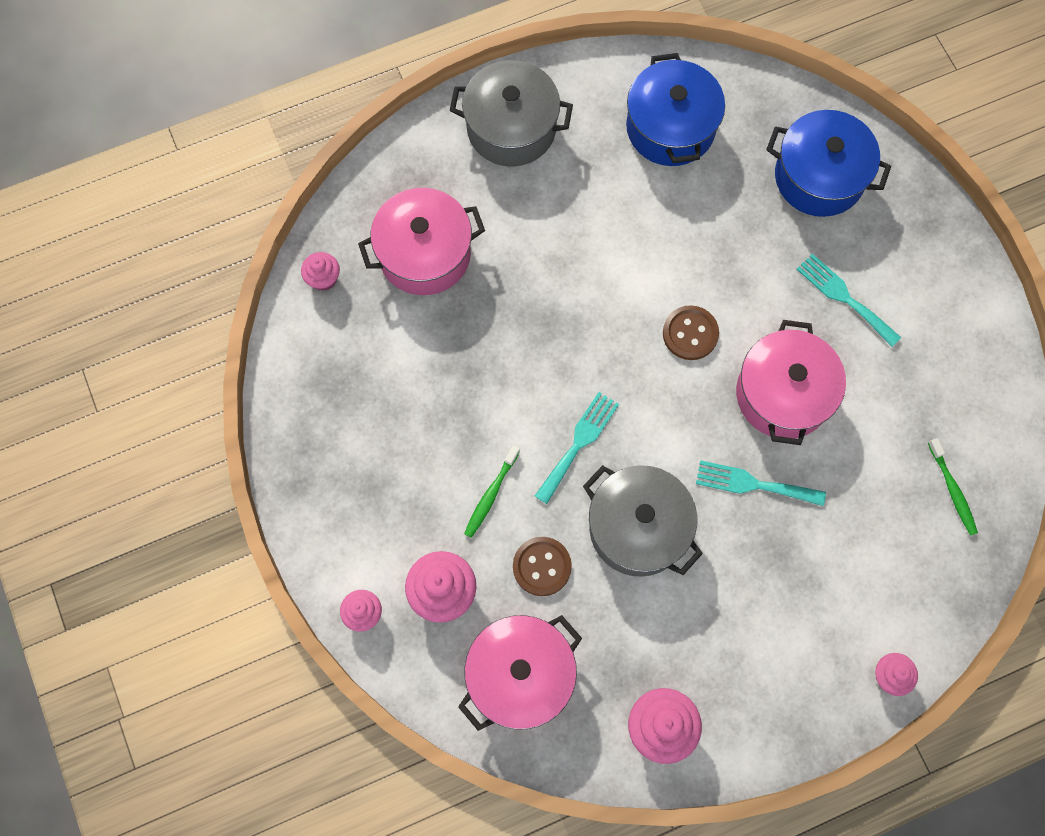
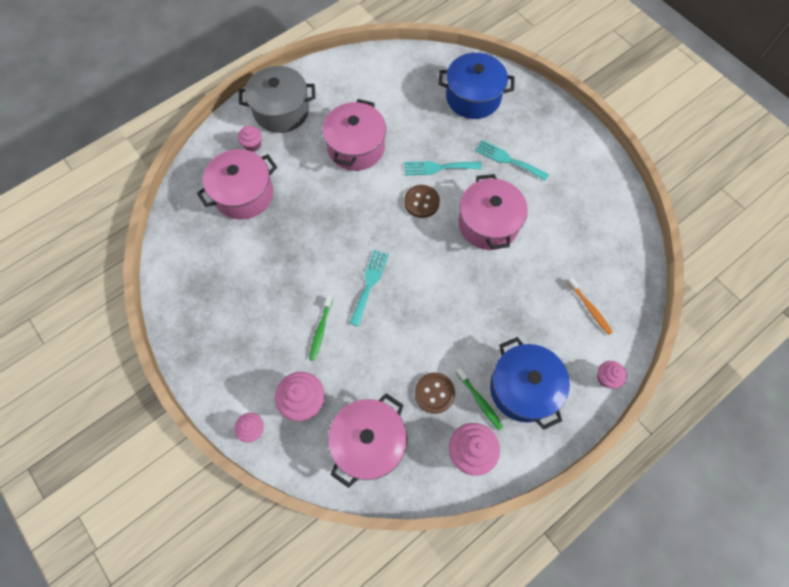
camera: 15 degrees left, 5 degrees down
pink cupcake [301,252,340,291] -> pink cupcake moved to [238,126,262,152]
brown button [513,537,572,596] -> brown button moved to [415,373,455,414]
grey pot [583,465,703,577] -> none
blue pot [626,53,725,166] -> blue pot moved to [490,337,570,430]
turquoise fork [696,460,826,506] -> turquoise fork moved to [404,161,481,175]
green toothbrush [928,438,978,536] -> green toothbrush moved to [456,368,503,431]
none -> pink pot [322,99,386,171]
none -> orange toothbrush [567,277,613,335]

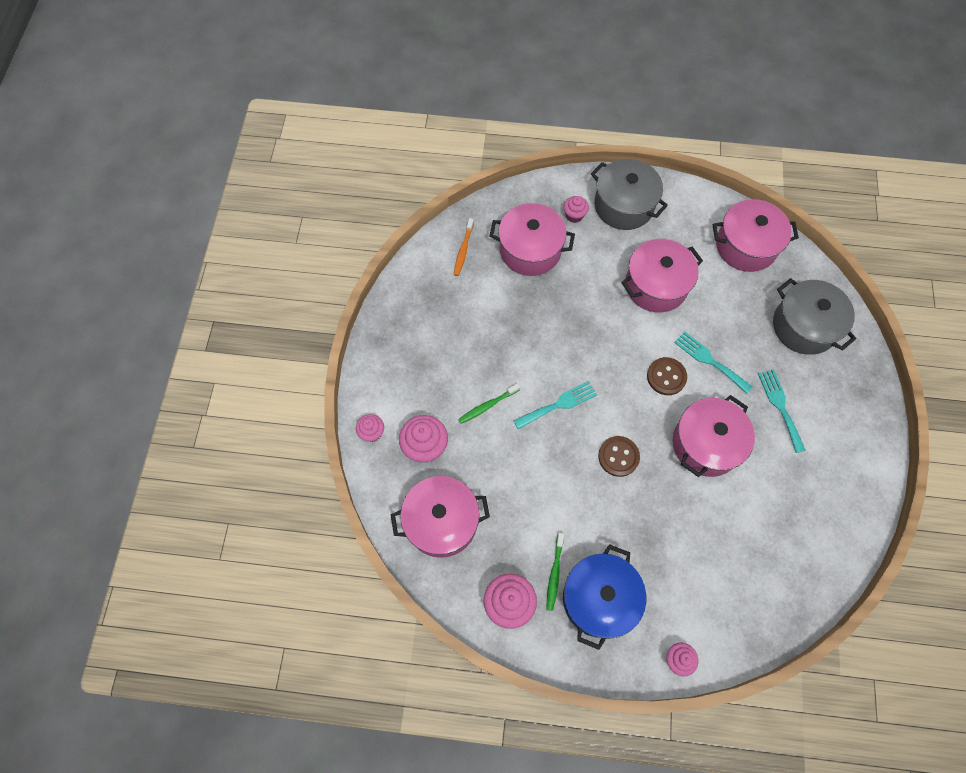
camera: 45 degrees right, 0 degrees up
brown button [415,373,455,414] -> brown button moved to [598,436,640,477]
blue pot [438,53,515,119] -> grey pot [773,278,856,355]
orange toothbrush [567,277,613,335] -> orange toothbrush moved to [454,218,474,276]
none -> pink pot [713,199,799,272]

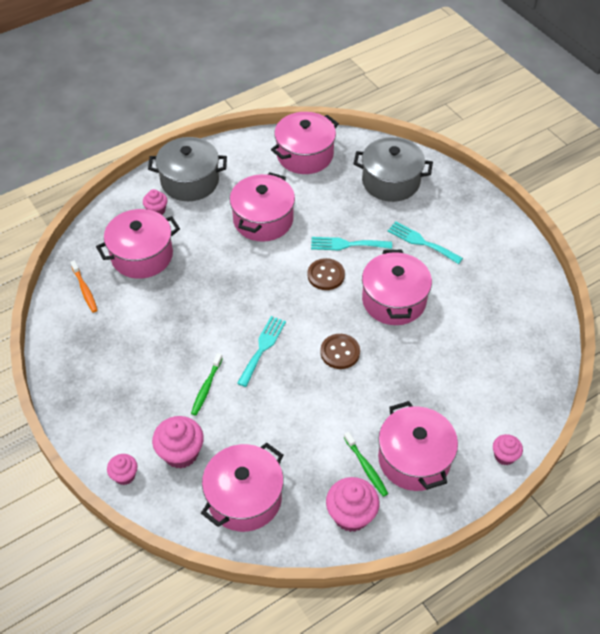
camera: 40 degrees left, 15 degrees down
blue pot [563,544,646,650] -> pink pot [378,401,458,491]

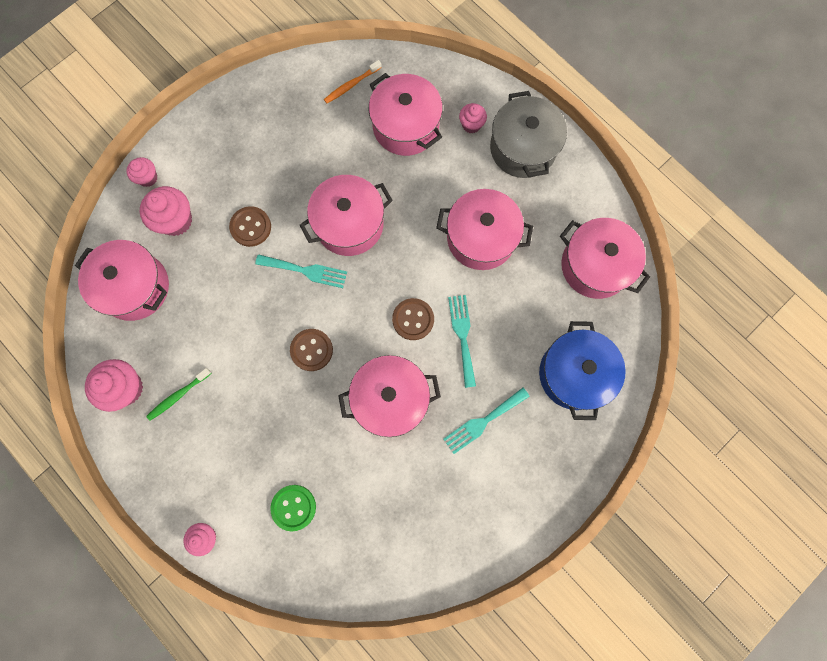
camera: 80 degrees right, 25 degrees up
green toothbrush [191,353,223,416] -> brown button [229,206,271,247]
grey pot [353,137,433,202] -> blue pot [539,321,626,420]
pink pot [378,401,458,491] -> pink pot moved to [299,175,393,256]
turquoise fork [387,221,463,264] -> turquoise fork turned 150 degrees counterclockwise [444,388,530,454]
none -> green button [270,485,316,531]

